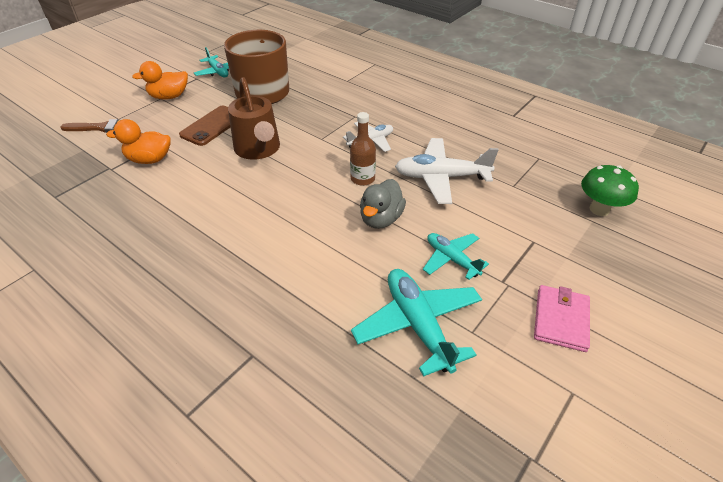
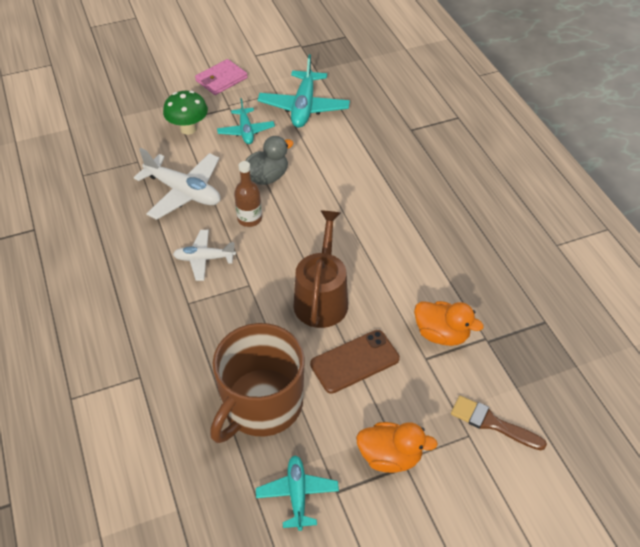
camera: 150 degrees left, 5 degrees up
green mushroom [581,165,639,216] -> green mushroom moved to [163,91,208,135]

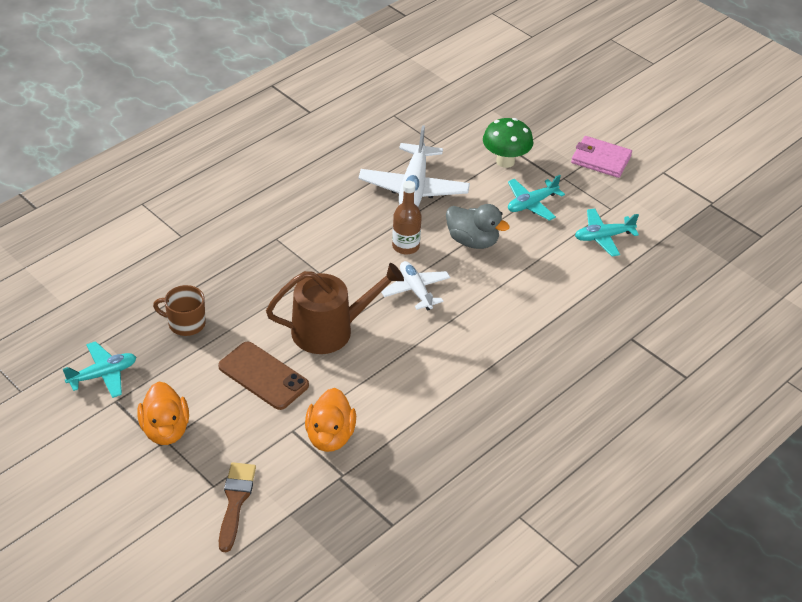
camera: 65 degrees right, 5 degrees down
white plane [173,230,236,281] -> white plane moved to [381,261,450,311]
brown mug [210,323,305,443] -> brown mug [153,285,206,336], size x0.46
turquoise plane [258,54,350,128] -> turquoise plane [575,208,639,257], size x0.61

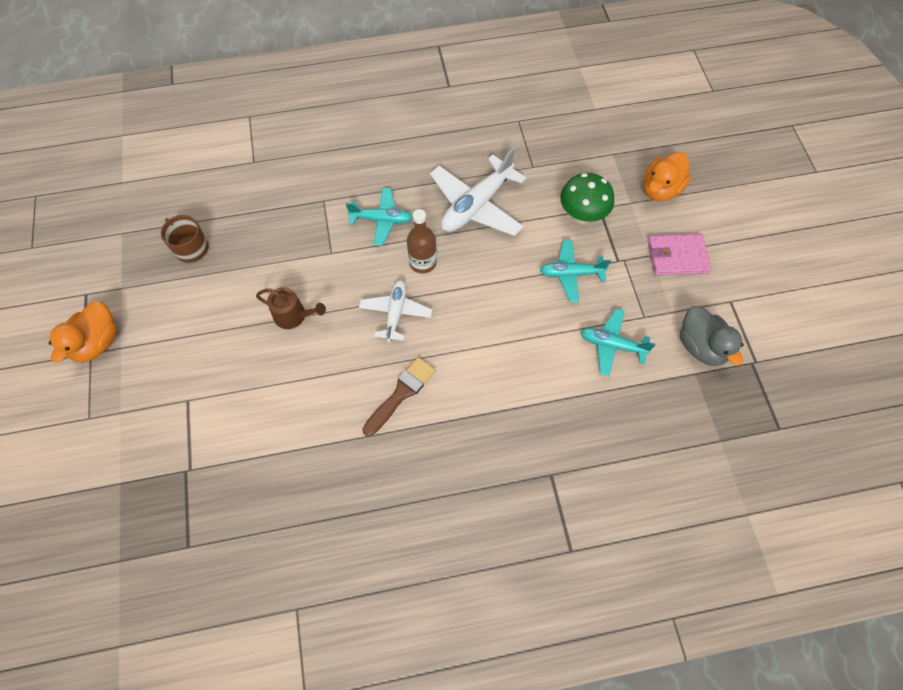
camera: 35 degrees right, 20 degrees up
turquoise plane [63,341,136,398] -> turquoise plane moved to [346,188,413,246]
brown phone [218,342,309,410] -> none
brown brush [219,462,256,552] -> brown brush moved to [362,357,435,436]
brown watering can [266,263,404,354] -> brown watering can [256,287,326,329], size x0.56
orange duck [305,388,356,452] -> orange duck moved to [643,152,691,201]
grey duck [446,204,510,249] -> grey duck moved to [680,306,744,366]
pink wallet [571,136,632,178] -> pink wallet turned 60 degrees counterclockwise [647,234,711,276]

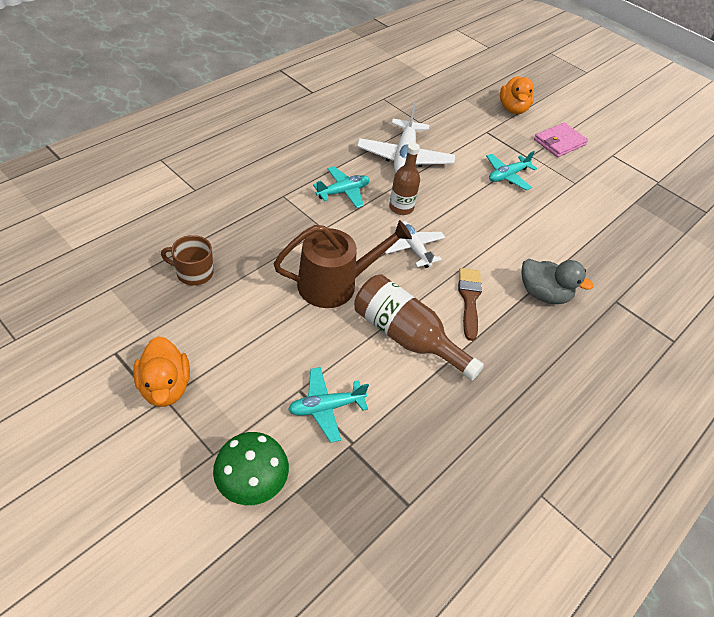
camera: 40 degrees left, 15 degrees down
brown watering can [256,287,326,329] -> brown watering can [273,220,412,308], size x1.79
green mushroom [560,173,614,224] -> green mushroom moved to [213,432,289,505]
turquoise plane [581,309,655,376] -> turquoise plane moved to [288,367,369,443]
grey duck [680,306,744,366] -> grey duck moved to [521,259,593,304]
none -> brown bottle [354,274,484,381]

